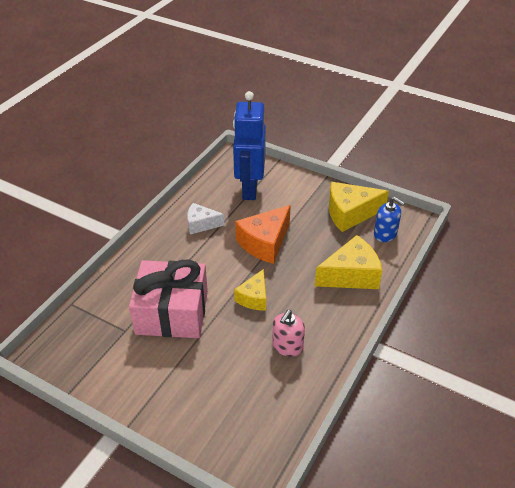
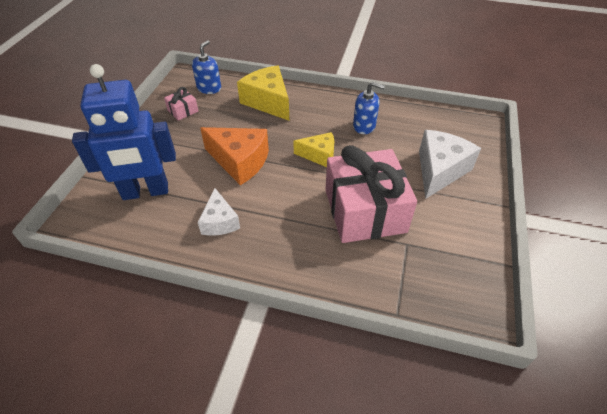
camera: 105 degrees left, 5 degrees up
pink soap dispenser [272,310,305,357] -> blue soap dispenser [353,82,385,134]
yellow cheese [329,182,389,232] -> pink gift [164,87,198,121]
none -> white cheese [419,130,481,199]

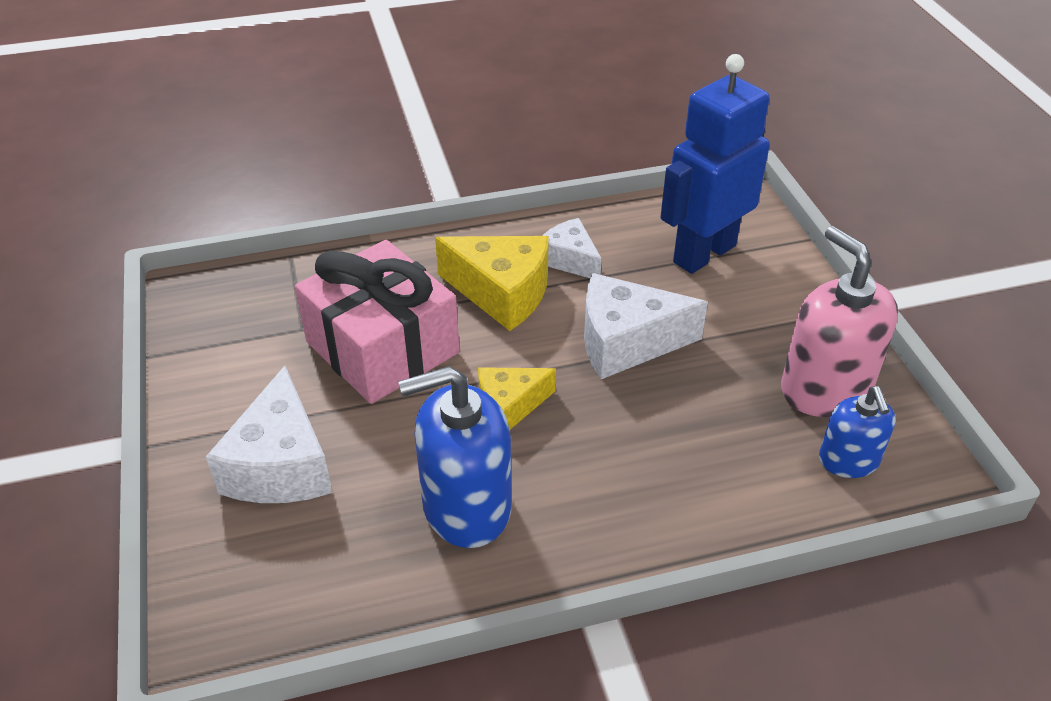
camera: 150 degrees right, 5 degrees down
pink gift [164,87,198,121] -> pink soap dispenser [781,226,898,417]
orange cheese [200,127,269,185] -> white cheese [584,273,708,379]
yellow cheese [237,65,289,121] -> yellow cheese moved to [435,236,549,331]
blue soap dispenser [353,82,385,134] -> blue soap dispenser [398,366,512,548], size x1.71

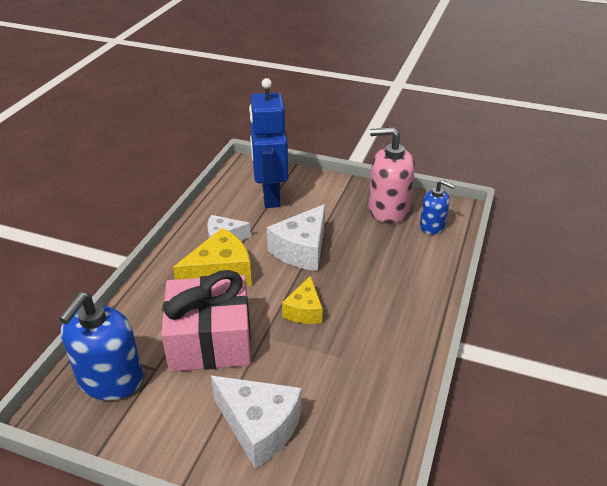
camera: 55 degrees left, 5 degrees down
blue soap dispenser [398,366,512,548] -> blue soap dispenser moved to [59,292,143,401]

